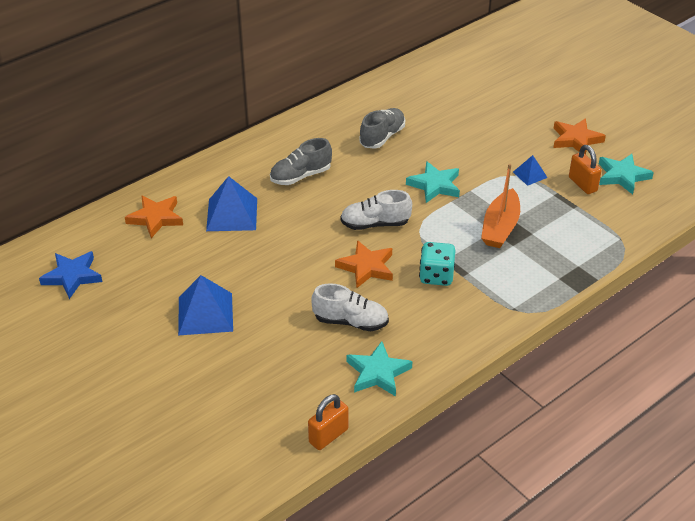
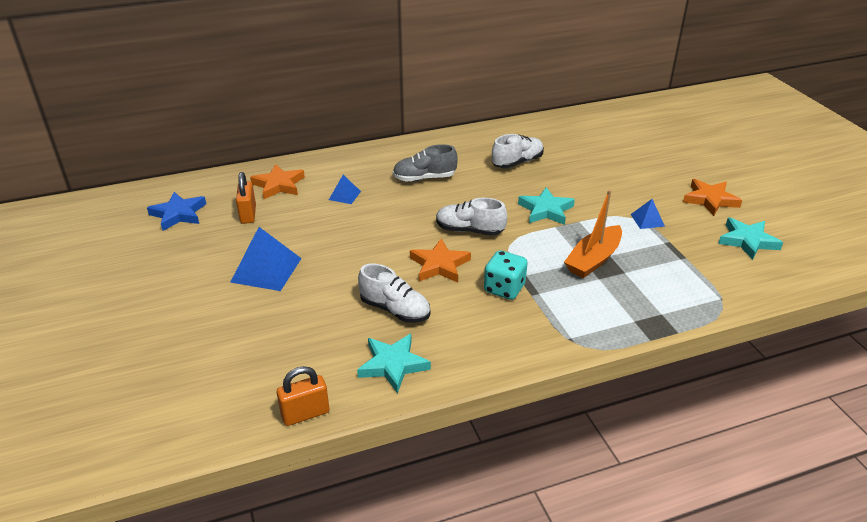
camera: 20 degrees right, 5 degrees down
blue pyramid [206,176,257,231] -> blue pyramid [329,175,361,204], size x0.53
grey shoe [359,108,405,149] -> white shoe [492,134,544,168]
orange padlock [569,145,602,194] -> orange padlock moved to [236,172,256,224]

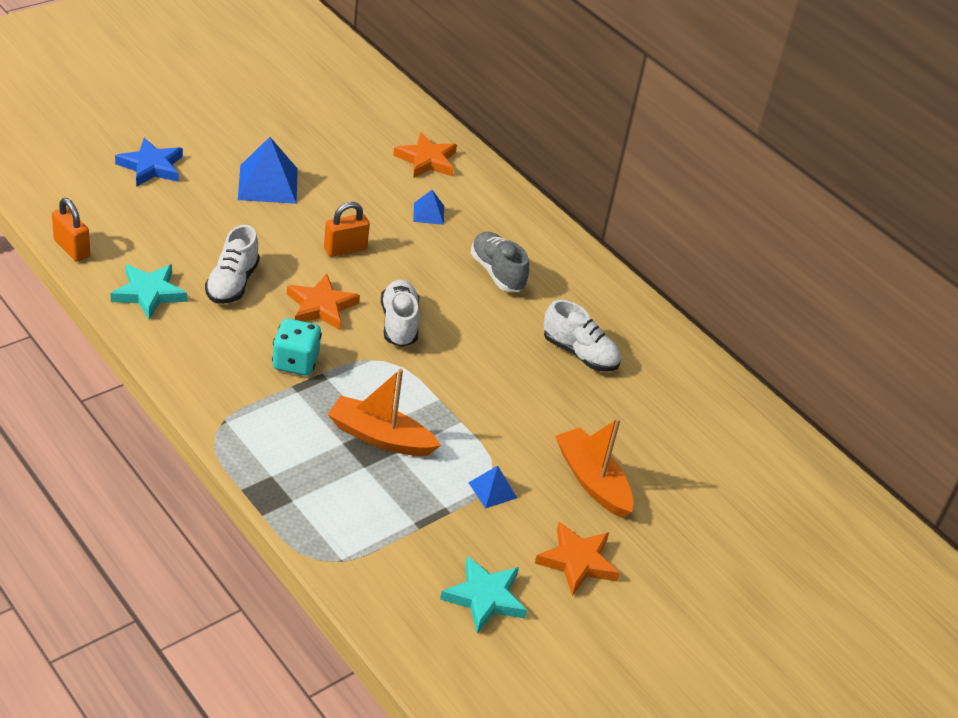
camera: 65 degrees right, 5 degrees up
blue star [147,192,206,231] -> blue star moved to [115,138,183,187]
orange padlock [236,172,256,224] -> orange padlock moved to [324,202,370,257]
turquoise star [518,187,575,225] -> none
none -> orange boat [555,418,634,518]

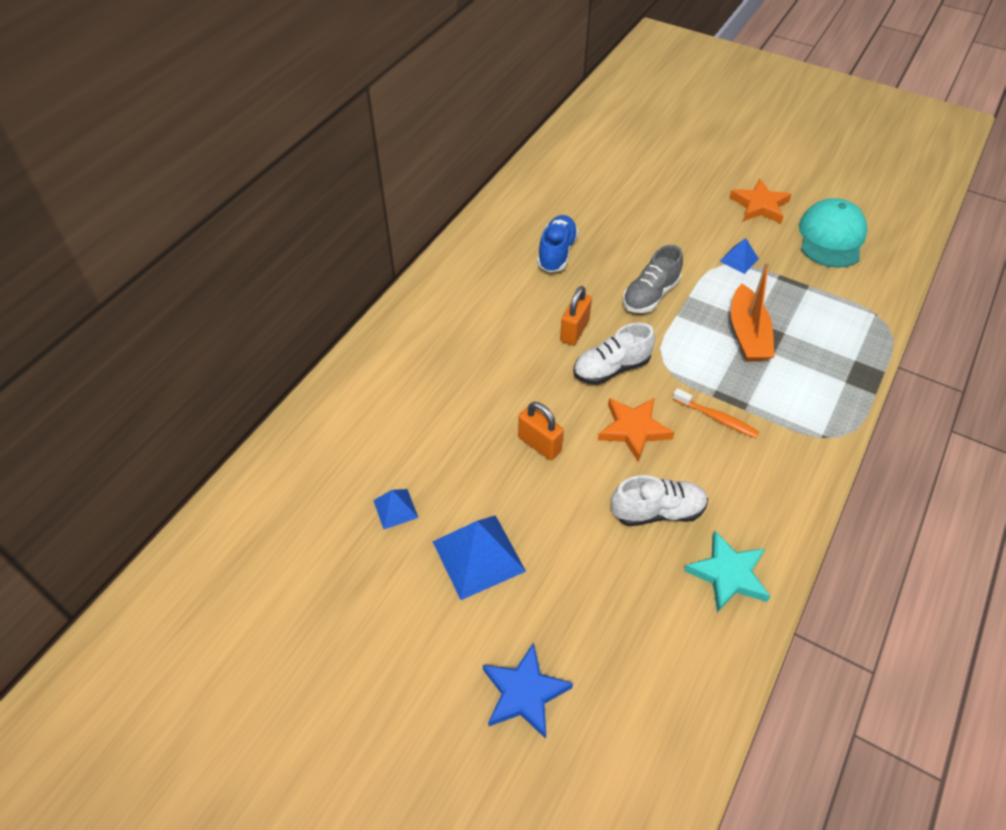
camera: 105 degrees left, 10 degrees up
orange padlock [52,198,90,262] -> orange padlock moved to [560,286,592,345]
turquoise dice [272,319,322,376] -> orange toothbrush [673,388,760,438]
orange star [393,132,457,178] -> none
blue pyramid [413,190,444,225] -> blue pyramid moved to [373,489,419,529]
turquoise star [440,556,527,634] -> turquoise cap [799,198,868,268]
grey shoe [471,232,529,292] -> grey shoe moved to [623,245,683,313]
white shoe [544,300,621,371] -> blue shoe [537,215,578,272]
orange boat [555,418,634,518] -> none

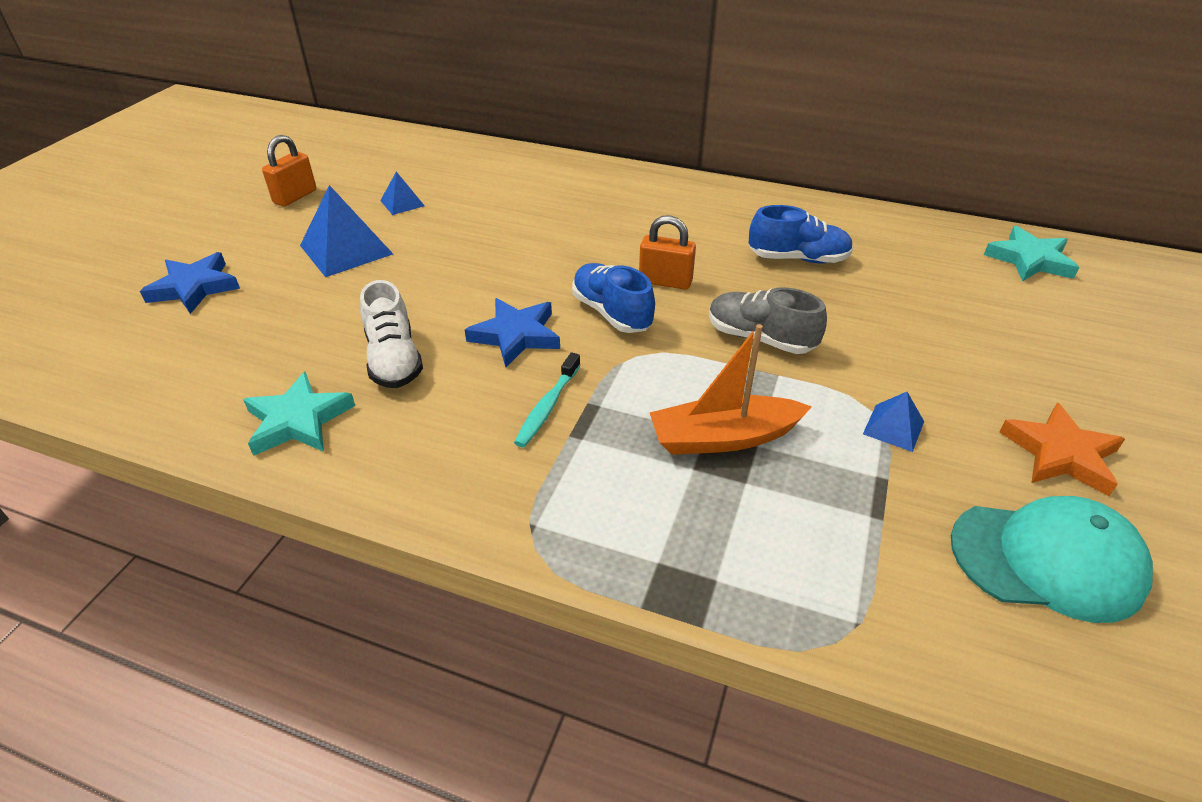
camera: 80 degrees right, 10 degrees down
orange padlock [518,402,564,460] -> orange padlock moved to [262,135,316,207]
white shoe [573,323,655,385] -> blue shoe [572,263,655,333]
orange star [598,397,675,462] -> blue star [465,298,560,367]
orange toothbrush [673,388,760,438] -> turquoise toothbrush [514,352,580,447]
none -> turquoise star [984,226,1079,282]

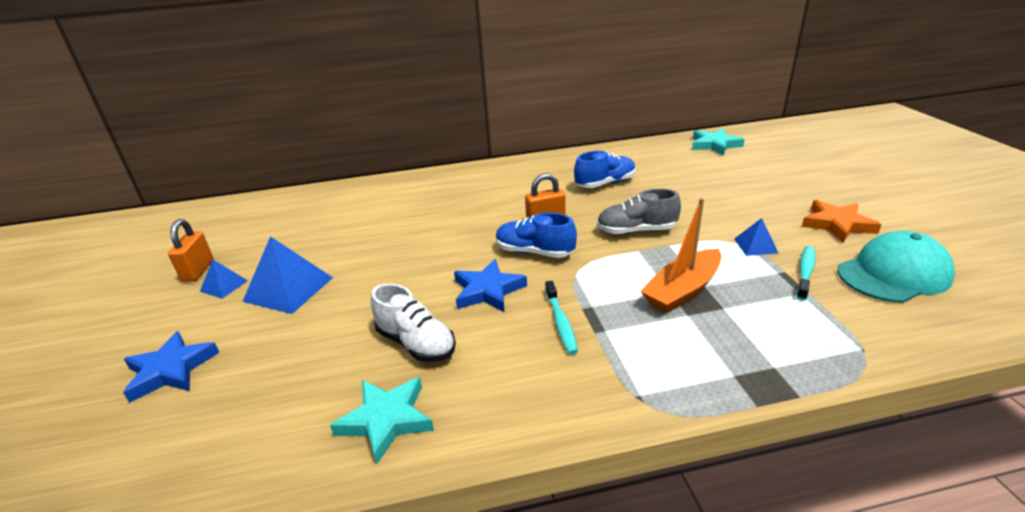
camera: 30 degrees left, 10 degrees down
blue pyramid [380,172,425,215] -> blue pyramid moved to [200,260,248,299]
none -> turquoise toothbrush [796,246,815,300]

